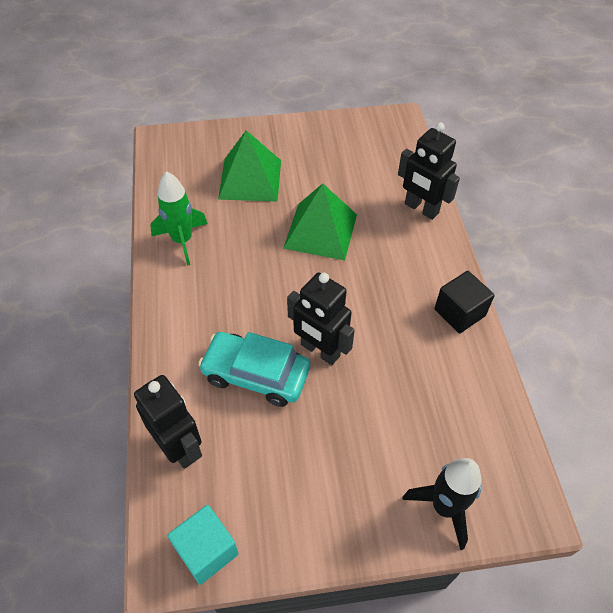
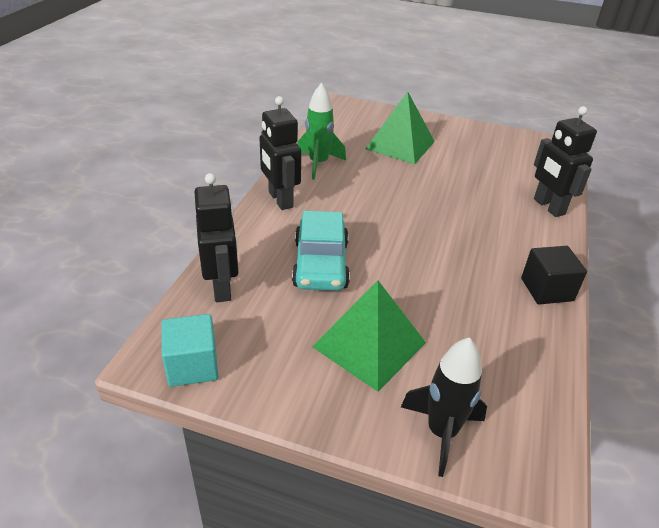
camera: 25 degrees right, 15 degrees down
turquoise car [198,332,310,407] -> turquoise car turned 135 degrees counterclockwise [292,211,350,291]
green pyramid [283,184,357,260] -> green pyramid moved to [312,280,426,392]
black robot [287,272,355,365] -> black robot moved to [259,96,301,210]

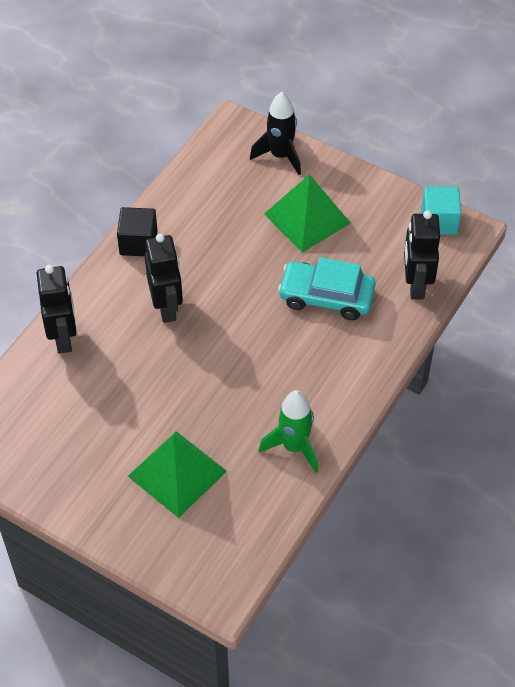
camera: 165 degrees left, 15 degrees up
black robot [259,96,301,210] -> black robot moved to [145,234,183,323]
turquoise car [292,211,350,291] -> turquoise car turned 90 degrees counterclockwise [278,257,376,320]

